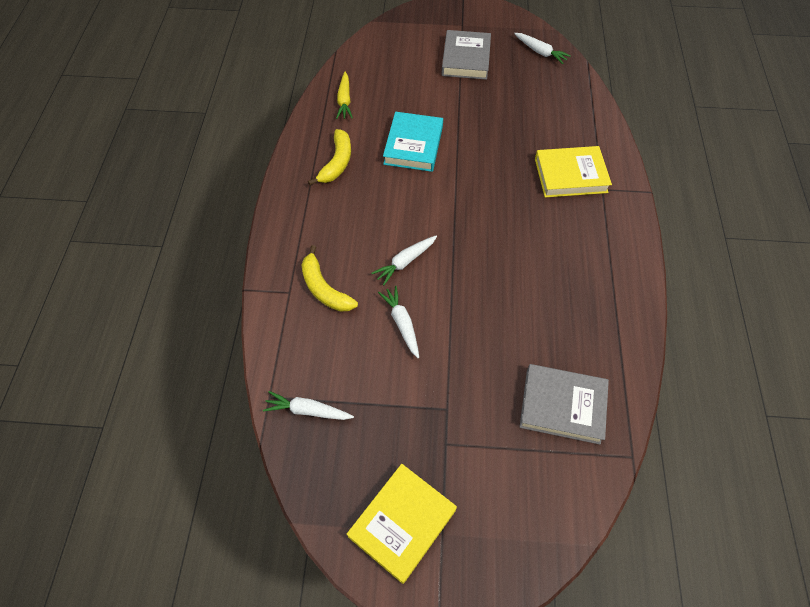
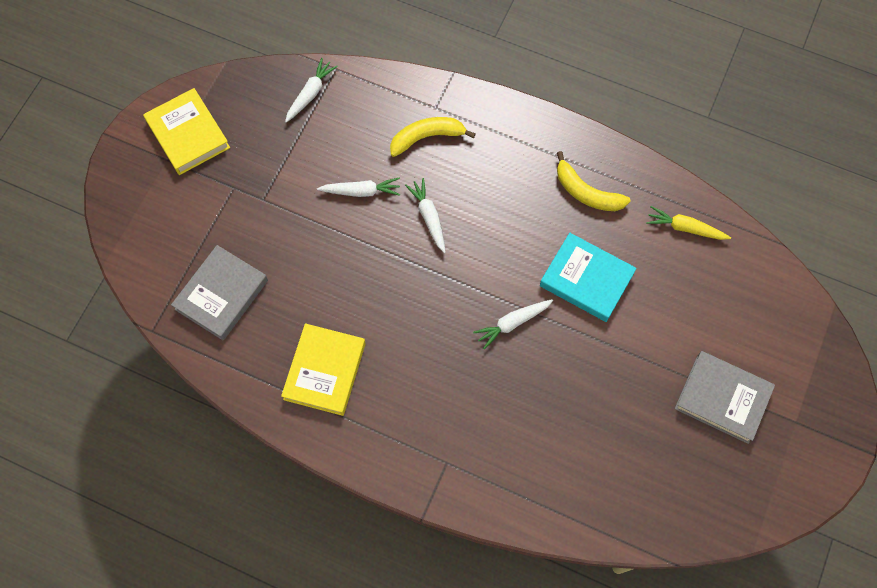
camera: 110 degrees right, 10 degrees up
white carrot [514,33,571,64] -> white carrot moved to [473,299,553,349]
yellow book [535,146,612,197] -> yellow book moved to [281,323,366,416]

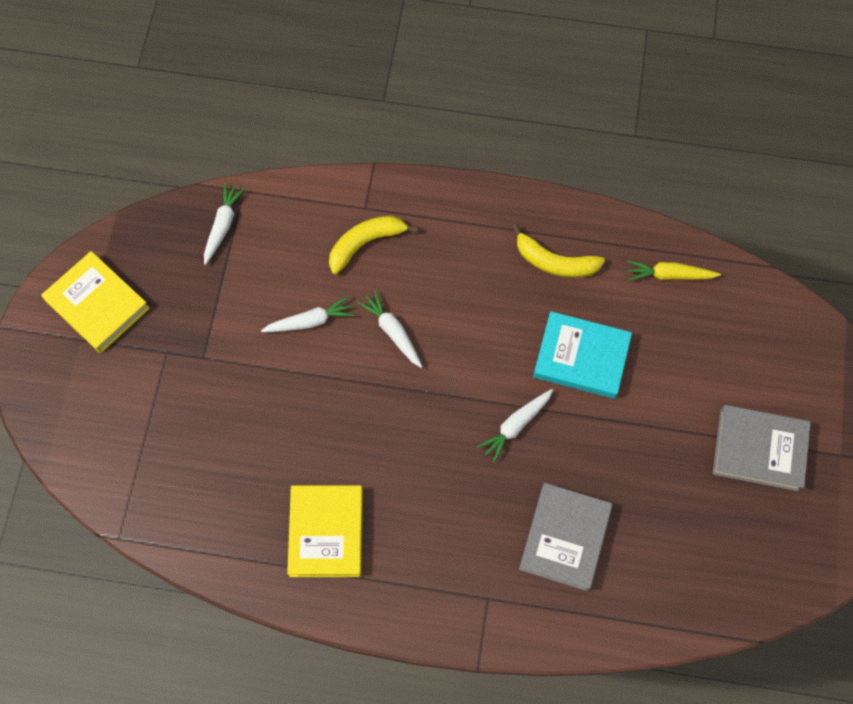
camera: 15 degrees left, 0 degrees up
grey book [171,245,268,340] -> grey book moved to [519,483,613,591]

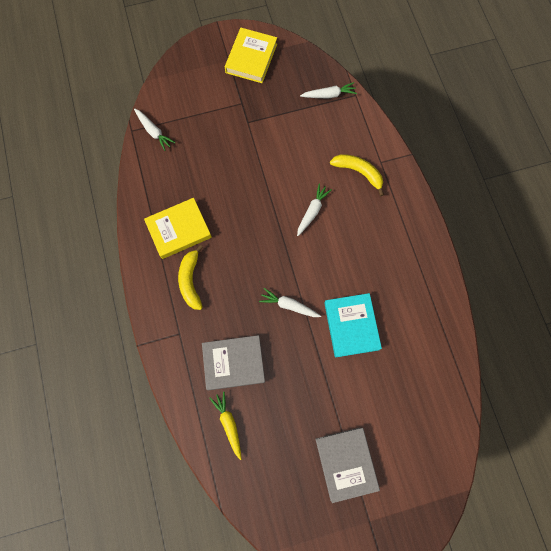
camera: 65 degrees right, 5 degrees up
white carrot [261,296,355,332] -> white carrot moved to [134,108,175,151]
yellow banana [512,224,605,278] -> yellow banana moved to [178,245,203,310]
yellow carrot [627,260,721,281] -> yellow carrot moved to [210,392,242,460]

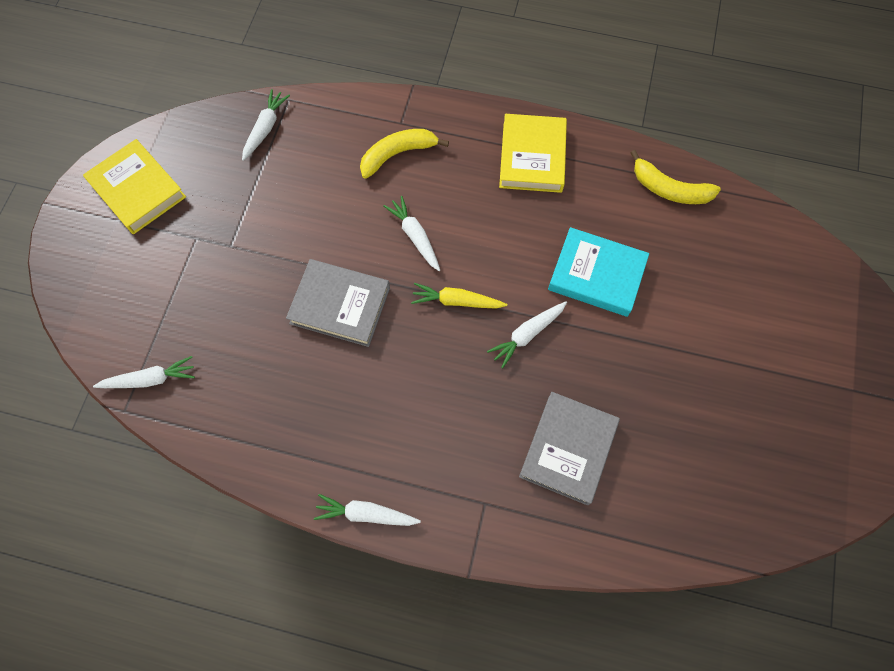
camera: 60 degrees left, 5 degrees down
yellow book [144,198,212,259] -> yellow book moved to [499,114,567,193]
yellow banana [178,245,203,310] -> yellow banana moved to [630,150,721,204]
yellow carrot [210,392,242,460] -> yellow carrot moved to [411,283,507,309]
grey book [315,427,380,503] -> grey book moved to [286,259,390,347]
none -> white carrot [314,494,421,526]

